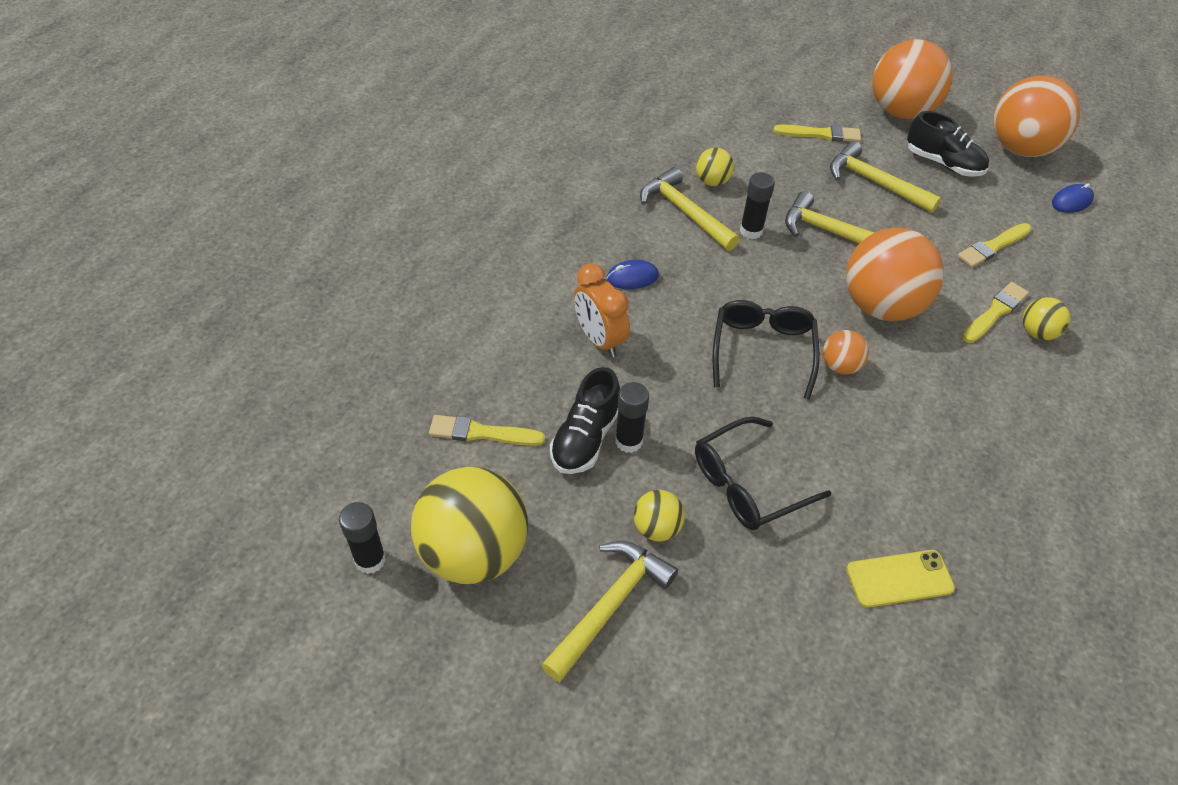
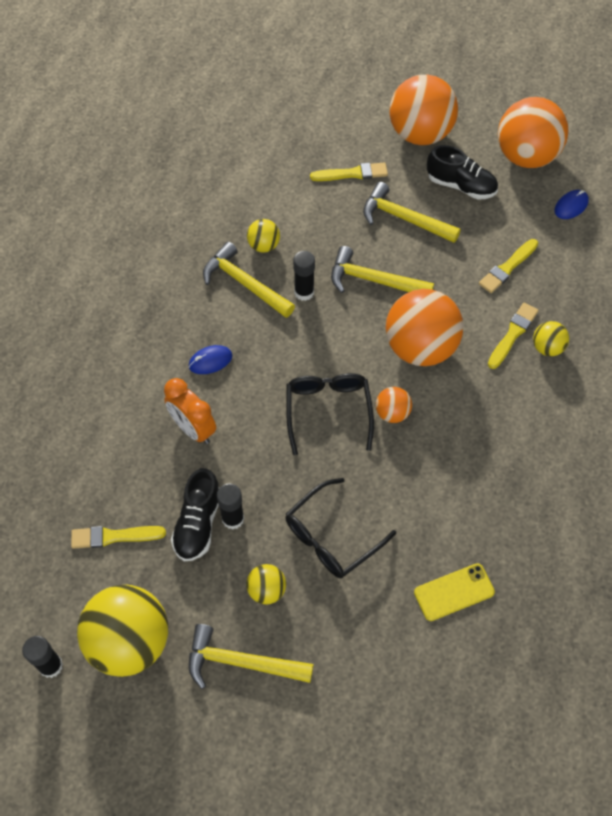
camera: 10 degrees left, 10 degrees up
yellow hammer [541,541,678,682] -> yellow hammer turned 105 degrees counterclockwise [188,624,314,689]

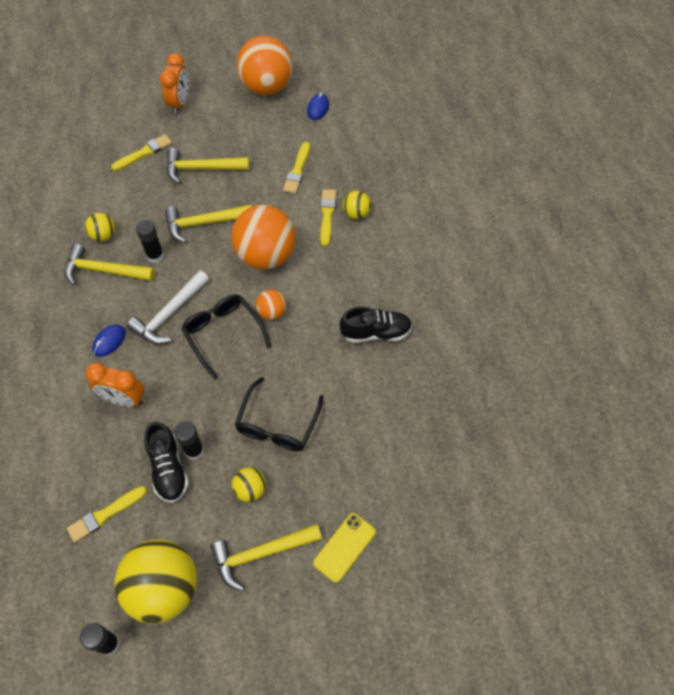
camera: 30 degrees left, 0 degrees up
orange ball [390,75,458,145] -> orange clock [160,53,189,114]
yellow phone [414,563,495,621] -> yellow phone moved to [313,513,376,583]
black shoe [427,145,498,200] -> black shoe moved to [339,307,412,343]
none -> white hammer [127,270,209,344]

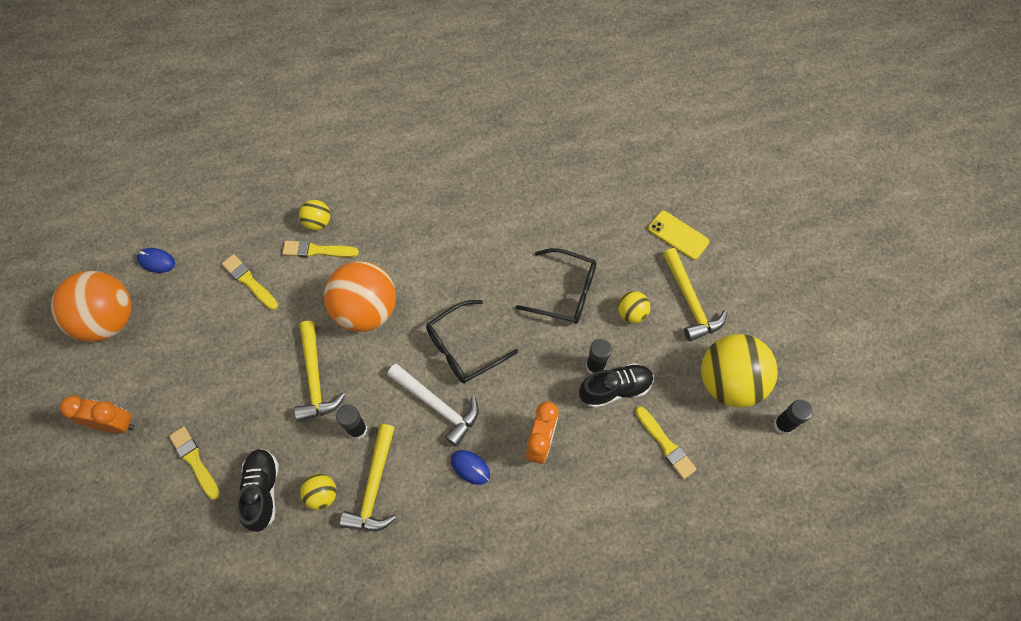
camera: 90 degrees left, 5 degrees up
yellow hammer [166,148,250,184] -> none
orange ball [256,289,286,320] -> none
yellow brush [283,142,310,194] -> yellow brush turned 150 degrees counterclockwise [222,254,278,310]
black shoe [339,307,412,343] -> black shoe moved to [236,449,278,532]

